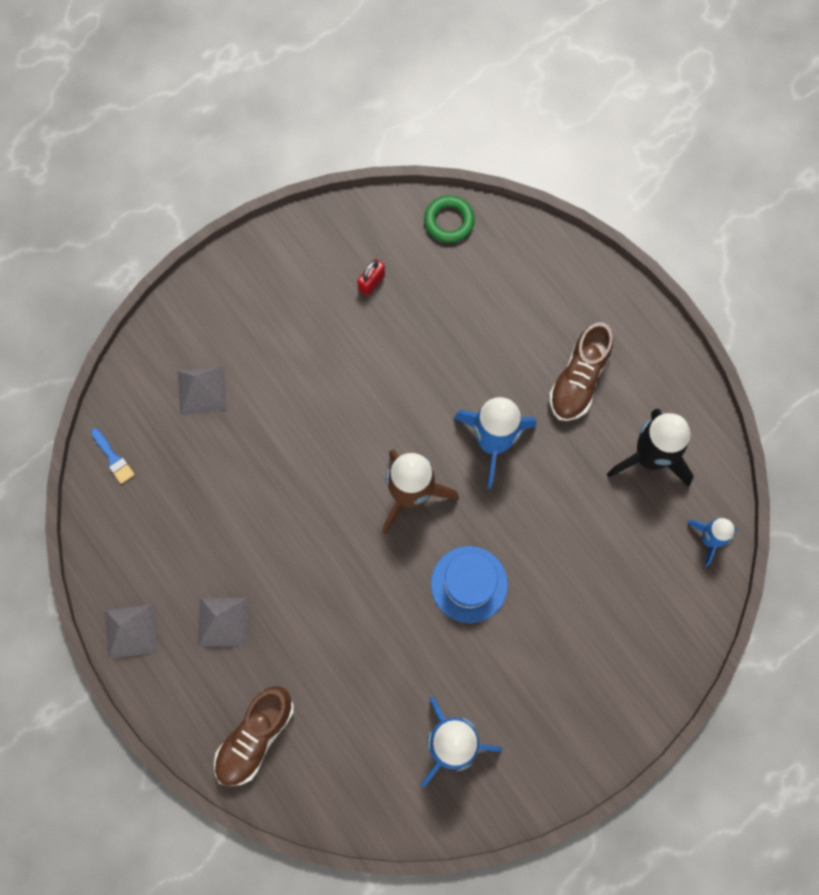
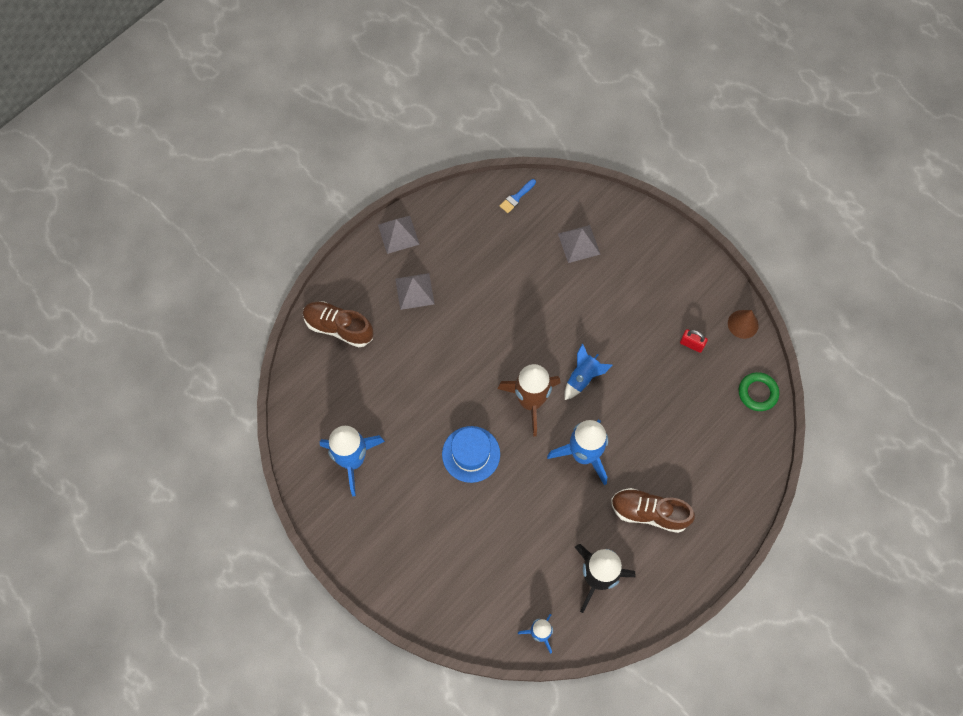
camera: 80 degrees right, 5 degrees down
none -> blue rocket [564,343,612,400]
none -> brown cone [728,310,759,339]

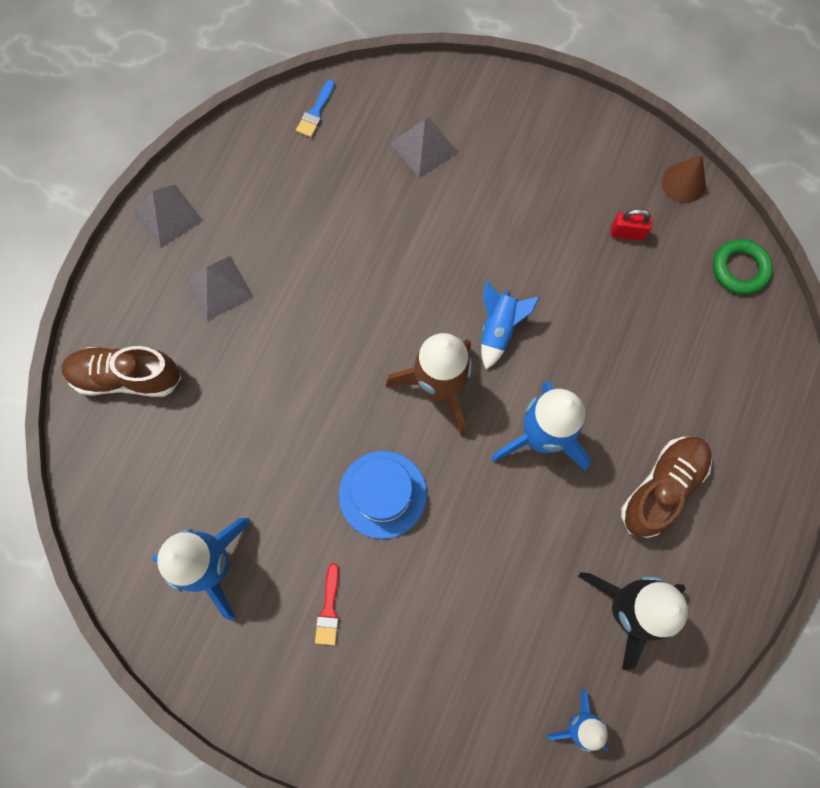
camera: 20 degrees left, 5 degrees up
brown shoe [611,488,695,533] -> brown shoe turned 135 degrees clockwise [621,437,712,538]
none -> red brush [315,563,339,645]

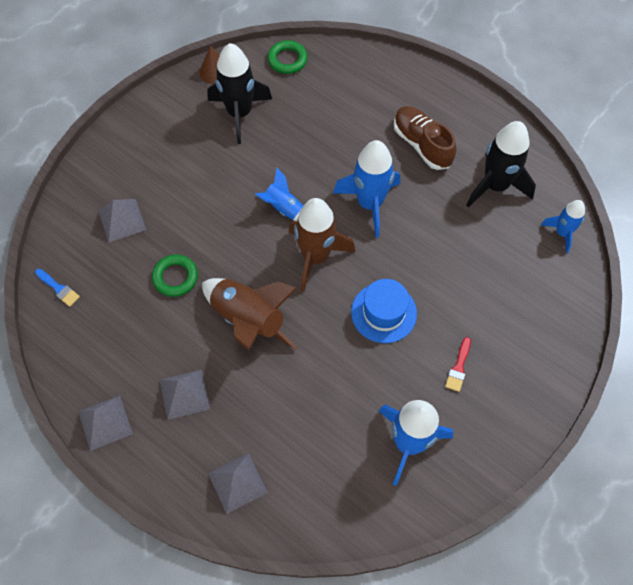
camera: 75 degrees left, 10 degrees down
brown shoe [61,346,182,397] -> grey pyramid [208,453,268,514]
red brush [315,563,339,645] -> red brush turned 90 degrees clockwise [445,337,471,392]
red padlock [611,209,653,241] -> black rocket [207,43,272,144]
none -> green ring [152,254,198,297]
none -> brown rocket [202,278,298,350]

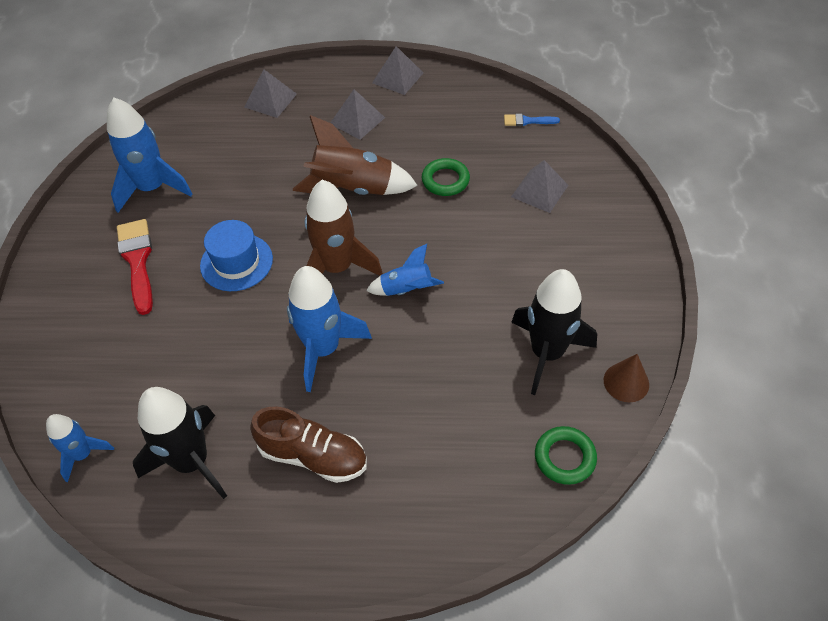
camera: 145 degrees right, 10 degrees down
red brush [445,337,471,392] -> red brush [117,219,153,315], size x1.89

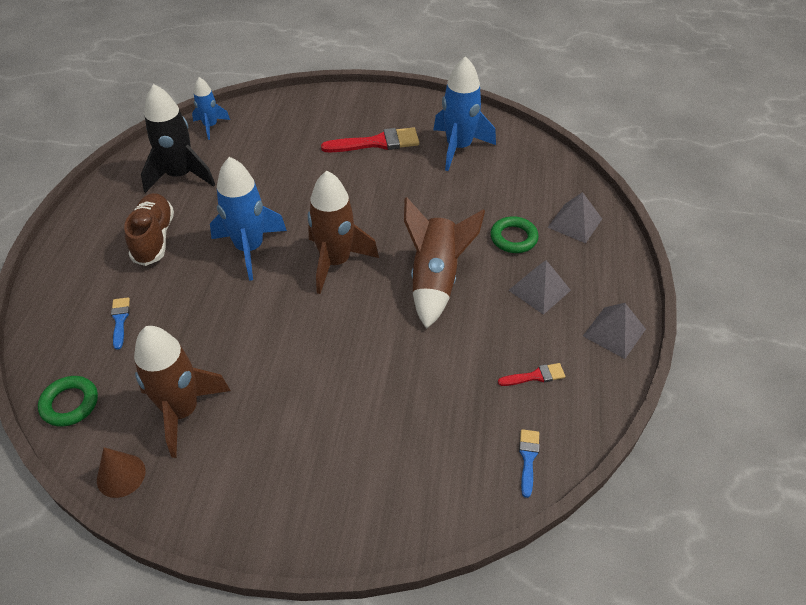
camera: 95 degrees right, 5 degrees down
blue hat [200,220,273,291] -> none
brown shoe [250,407,367,483] -> brown shoe turned 150 degrees clockwise [124,193,174,266]
blue rocket [366,244,444,296] -> none
green ring [422,158,470,196] -> green ring moved to [491,216,539,253]
grey pyramid [511,160,568,213] -> none
black rocket [511,269,597,395] -> brown rocket [134,326,231,458]
none -> blue brush [111,297,130,350]
none -> red brush [498,363,565,386]

